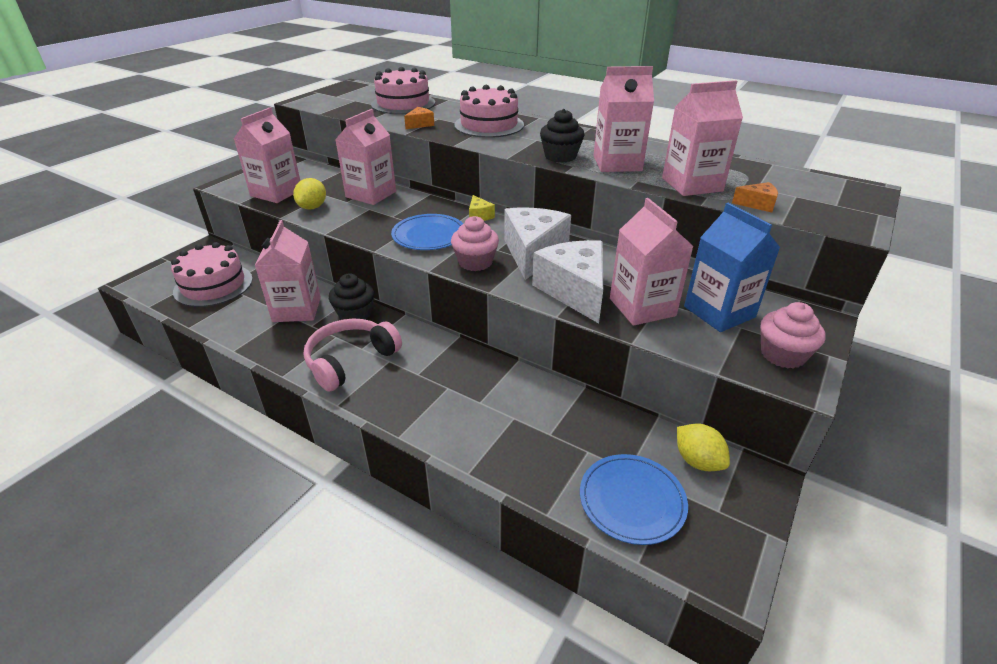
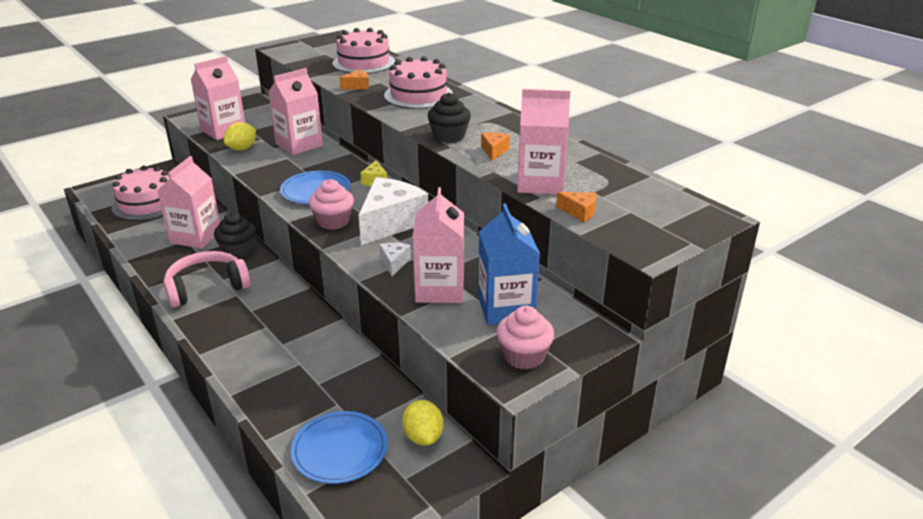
camera: 20 degrees right, 5 degrees down
white cheese [532,240,603,323] -> white cheese [380,243,411,276], size x0.44
pink carton [593,66,654,172] -> orange cheese [481,132,510,161]

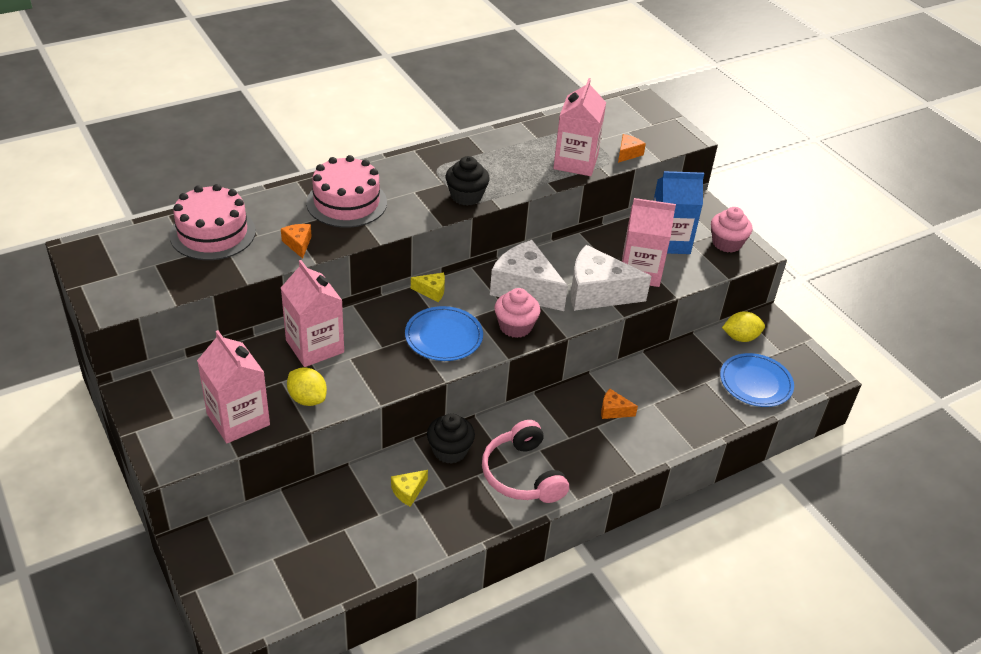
camera: 85 degrees left, 10 degrees up
pink cake [111,166,170,220] -> none
pink carton [157,156,220,249] -> yellow cheese [391,470,428,507]
white cheese [380,243,411,276] -> white cheese [571,245,652,311], size x2.26
orange cheese [481,132,510,161] -> orange cheese moved to [601,389,638,419]

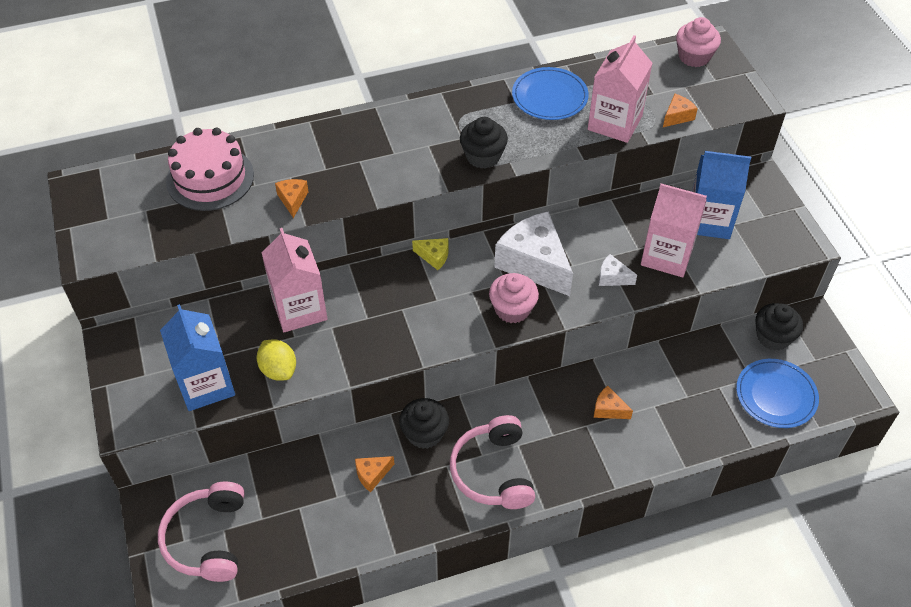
camera: 15 degrees right, 10 degrees up
pink carton [197,330,270,443] -> blue carton [160,304,235,411]
pink cake [306,155,387,228] -> none
yellow cheese [391,470,428,507] -> orange cheese [355,456,394,492]
blue plate [405,306,483,361] -> blue plate moved to [512,67,589,120]
white cheese [571,245,652,311] -> white cheese [599,254,637,286], size x0.44
pink cupcake [711,207,752,253] -> pink cupcake moved to [676,17,721,67]
yellow lemon [722,311,765,342] -> black cupcake [755,303,803,351]
none -> pink headphones [158,482,245,582]

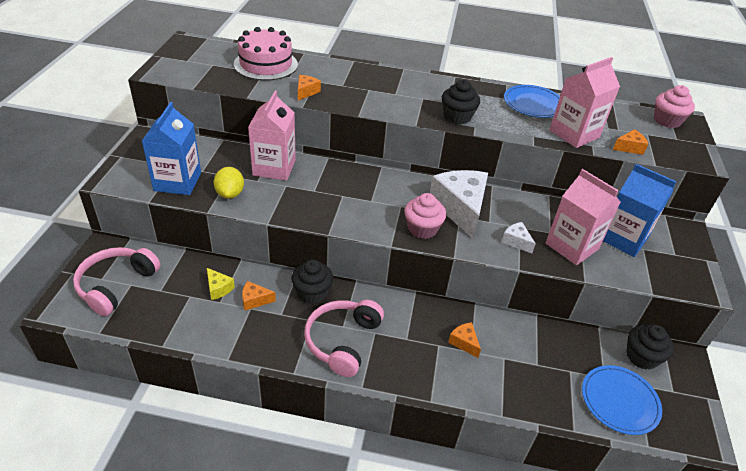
camera: 25 degrees right, 10 degrees down
yellow cheese [412,238,448,270] -> yellow cheese moved to [207,268,235,300]

